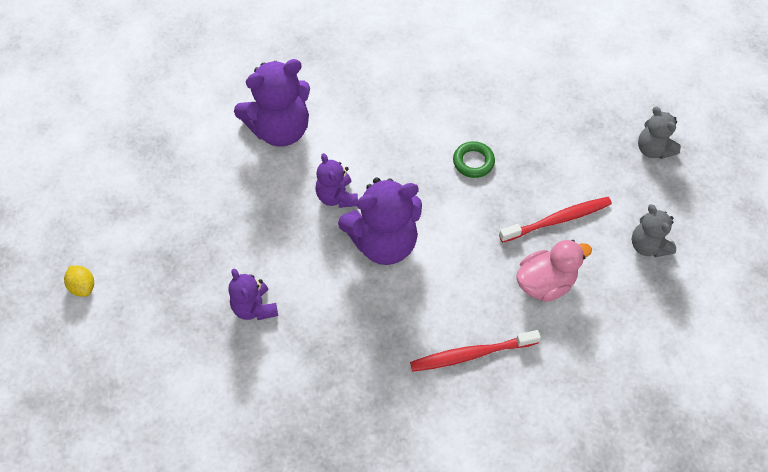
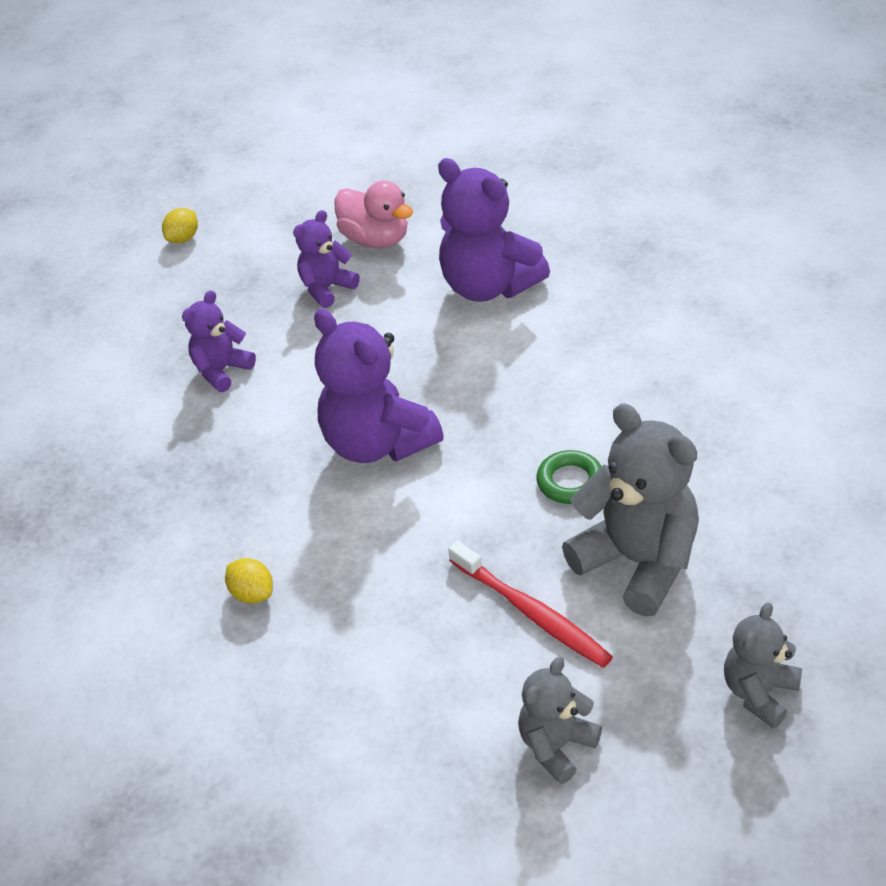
camera: 70 degrees right, 15 degrees down
purple teddy bear [315,153,358,208] -> purple teddy bear moved to [293,210,360,308]
red toothbrush [410,330,541,372] -> yellow lemon [225,558,273,604]
pink duck [516,240,592,302] -> pink duck moved to [334,181,413,248]
none -> grey teddy bear [562,404,699,617]

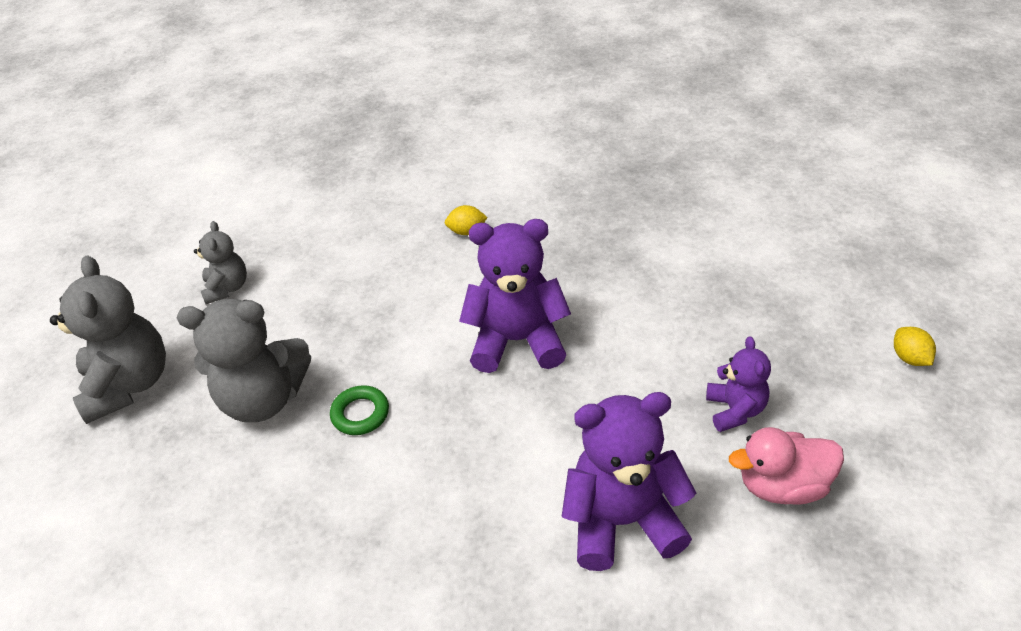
camera: 130 degrees right, 0 degrees up
purple teddy bear [182,290,256,392] -> none
red toothbrush [448,541,613,668] -> none
grey teddy bear [724,602,802,728] -> grey teddy bear [50,255,166,424], size x1.78

